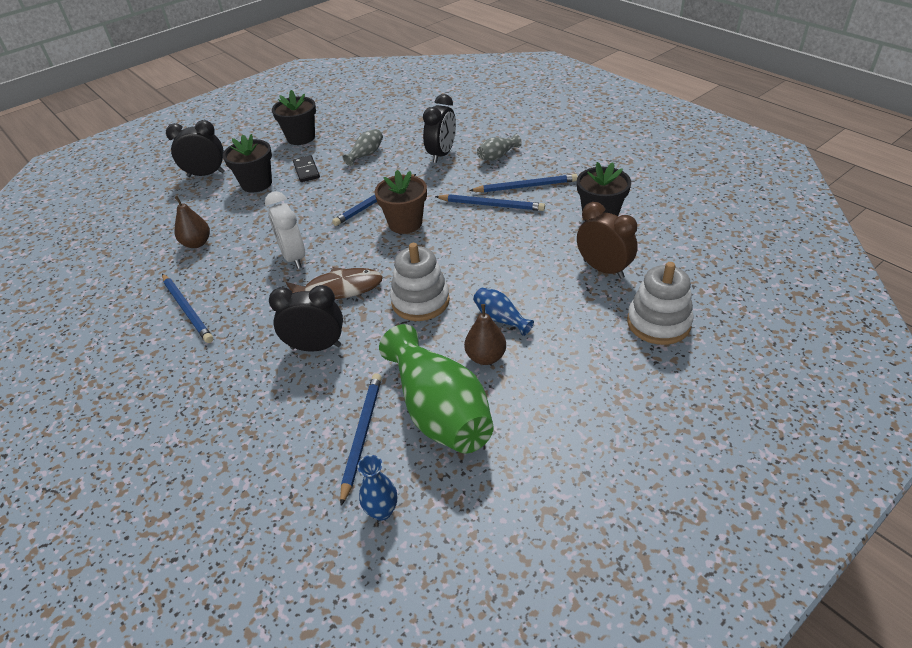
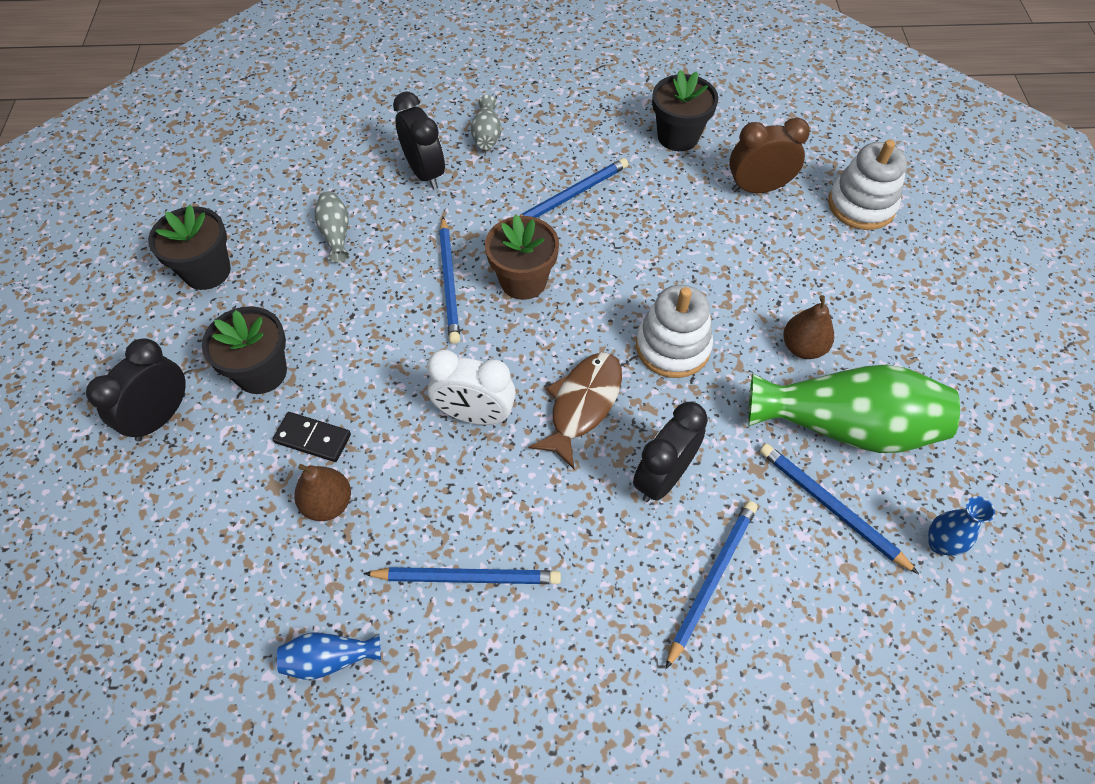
camera: 55 degrees left, 15 degrees up
black domino [293,155,320,182] -> black domino moved to [273,412,351,462]
blue pencil [469,174,578,193] -> blue pencil moved to [666,501,757,669]
blue vase [473,288,534,336] -> blue vase moved to [277,632,381,680]

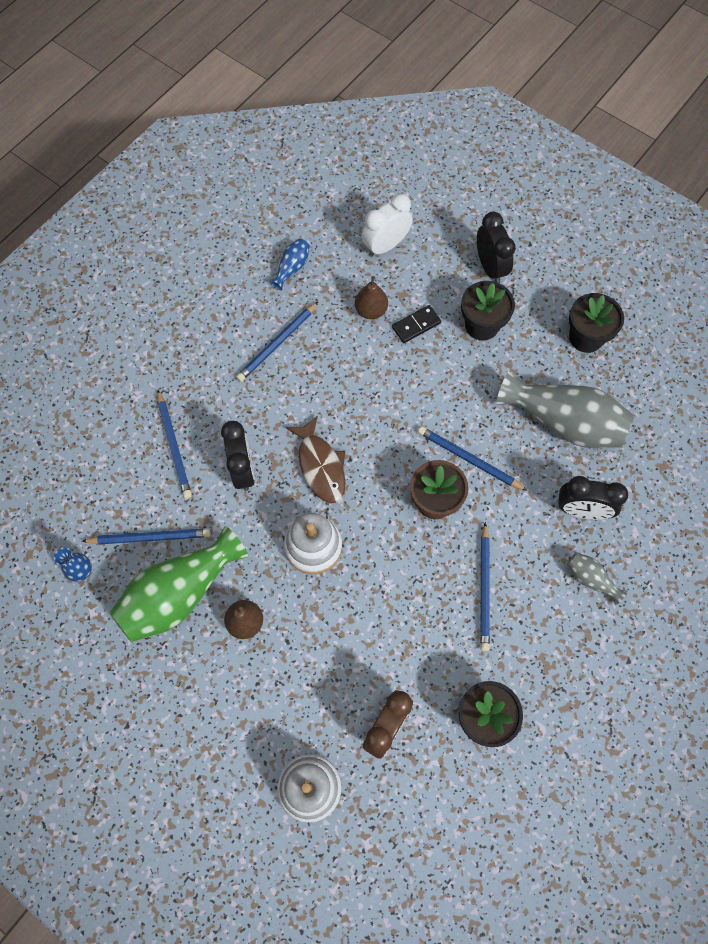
camera: 130 degrees right, 10 degrees up
grey vase [314,191,350,263] -> grey vase [496,371,635,448], size x2.23
white clock [427,350,516,425] -> white clock moved to [362,194,412,257]

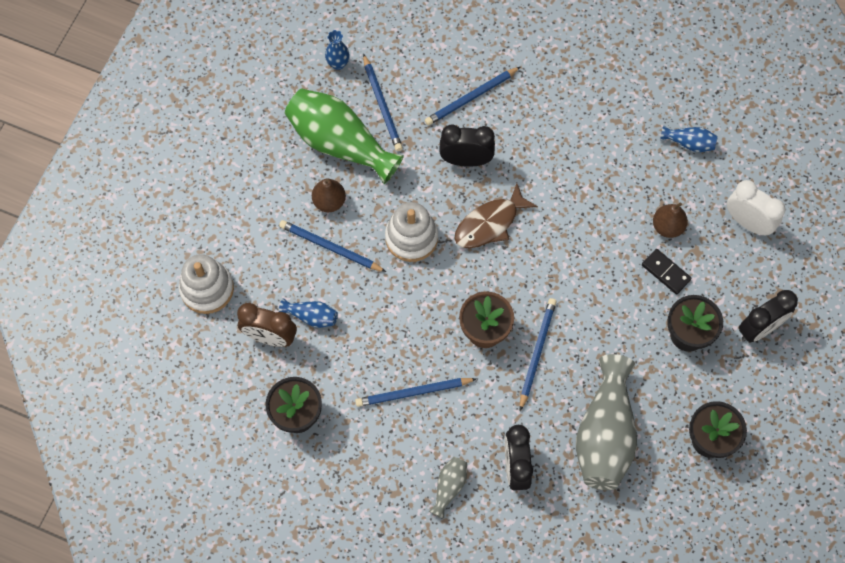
camera: 75 degrees right, 0 degrees up
black clock [221,421,255,491] -> black clock turned 150 degrees counterclockwise [439,125,495,167]
blue pencil [236,302,318,382] -> blue pencil moved to [279,220,386,272]
none -> blue vase [279,298,338,328]

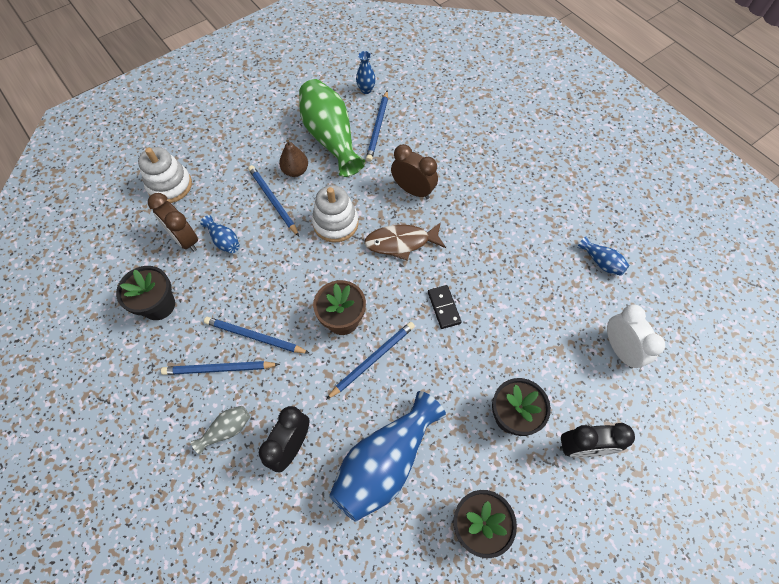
camera: 30 degrees right, 5 degrees down
blue pencil [425,67,520,125] -> blue pencil moved to [161,361,280,375]
black clock [439,125,495,167] -> brown clock [391,144,438,199]
grey vase [576,354,637,490] -> blue vase [329,391,446,522]
black domino [642,249,692,294] -> black domino moved to [428,285,462,329]
brown pear [653,203,688,238] -> none

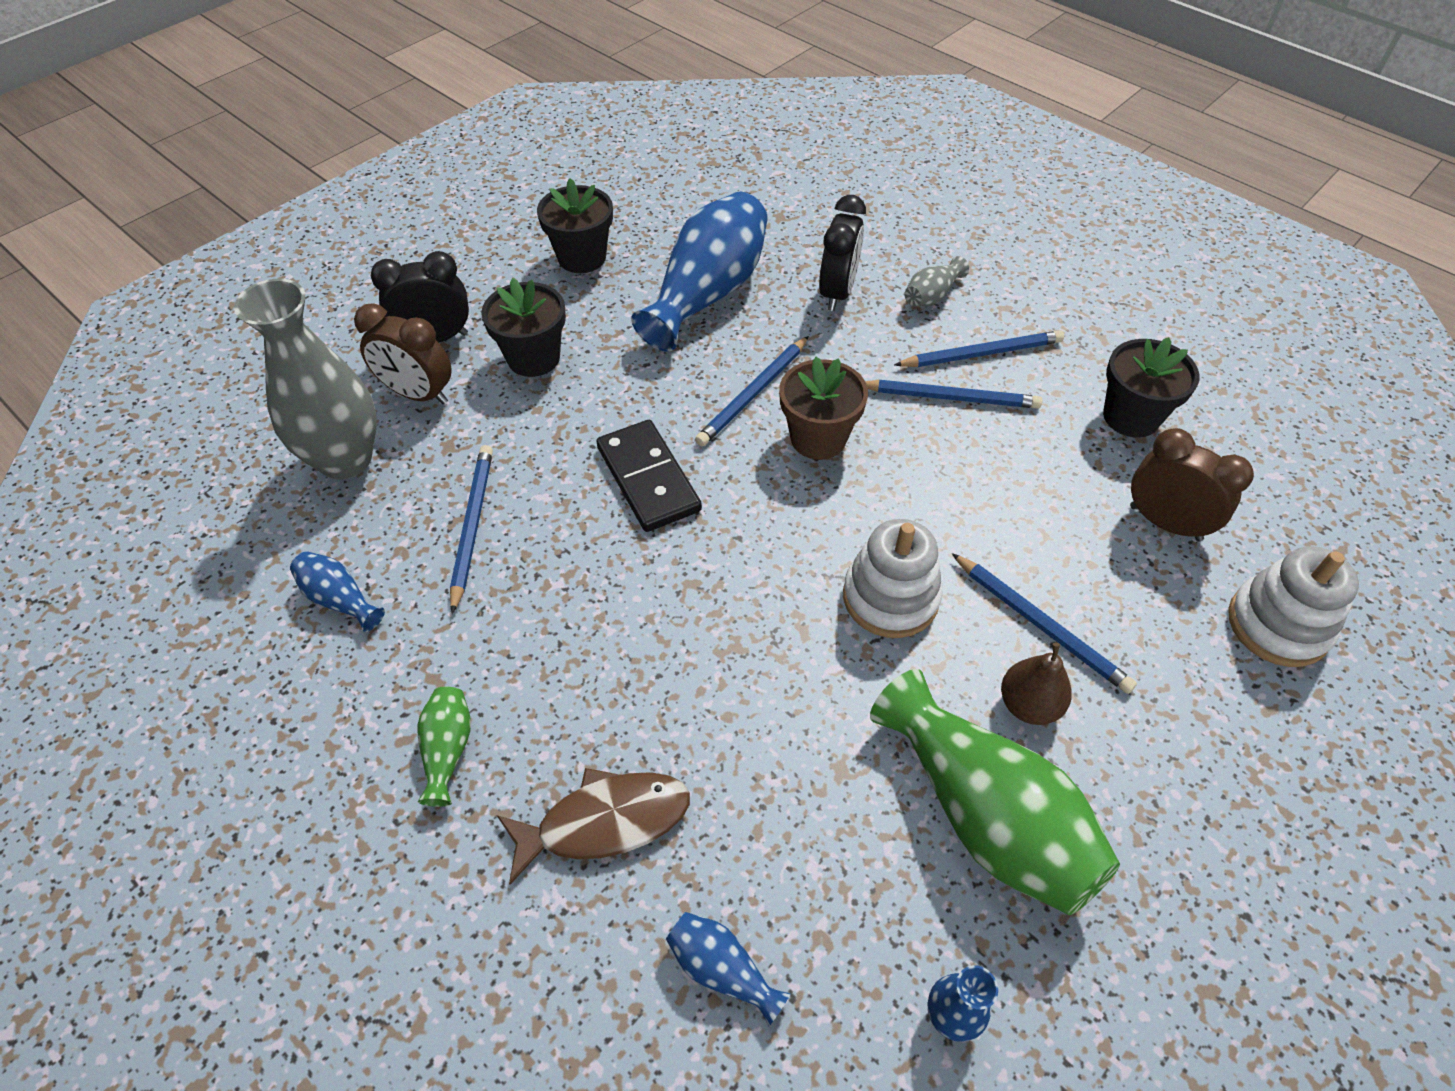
camera: 170 degrees right, 10 degrees down
blue vase [200,215,240,253] -> blue vase moved to [666,912,791,1026]
brown fish [364,222,446,260] -> brown fish moved to [497,768,690,884]
blue pencil [366,91,388,162] -> blue pencil moved to [450,445,493,614]
brown clock [391,144,438,199] -> brown clock moved to [354,303,452,404]
black domino [428,285,462,329] -> black domino [596,420,702,532], size x1.62
white clock [607,305,665,368] -> grey vase [234,279,377,479]
none -> green vase [417,687,471,807]

